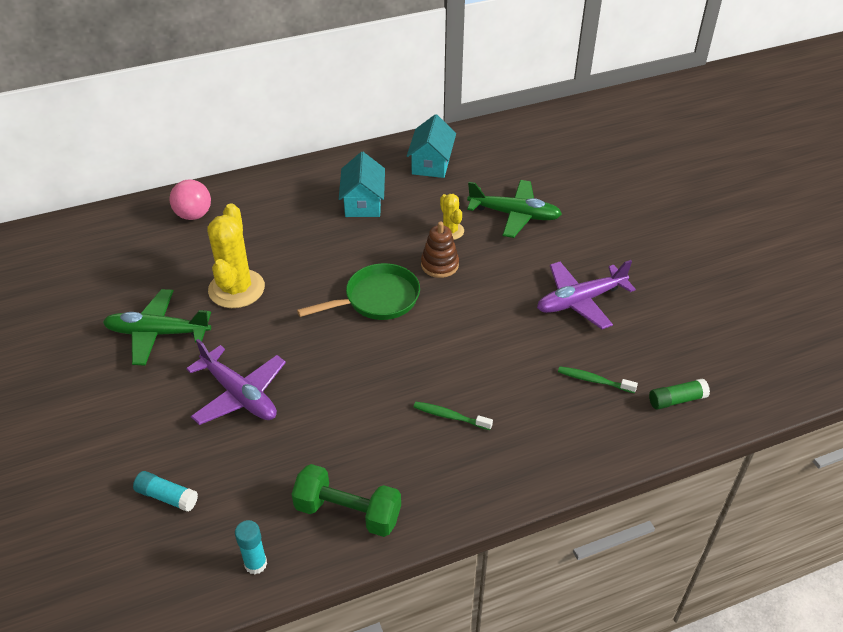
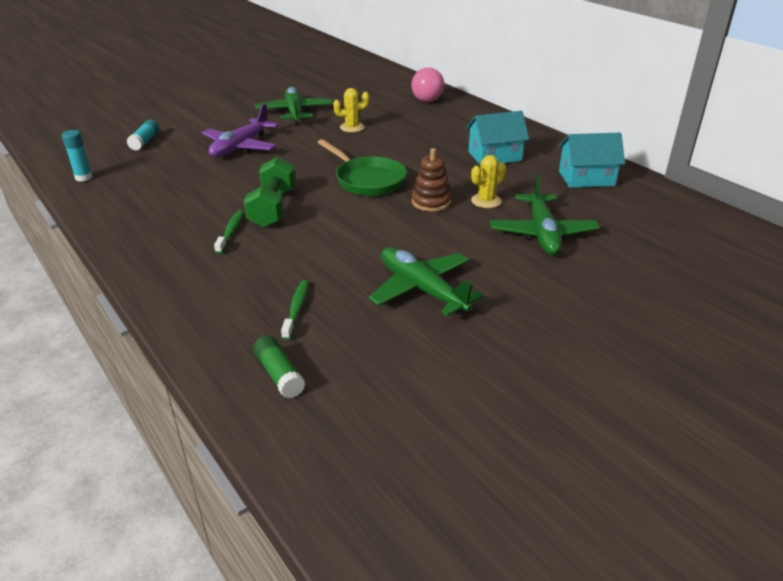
camera: 75 degrees right, 10 degrees down
yellow cactus [207,204,265,308] -> yellow cactus [333,88,370,132], size x0.53
green dumbbell [291,464,401,537] -> green dumbbell moved to [244,157,296,228]
purple plane [537,260,636,329] -> green plane [369,247,484,316]

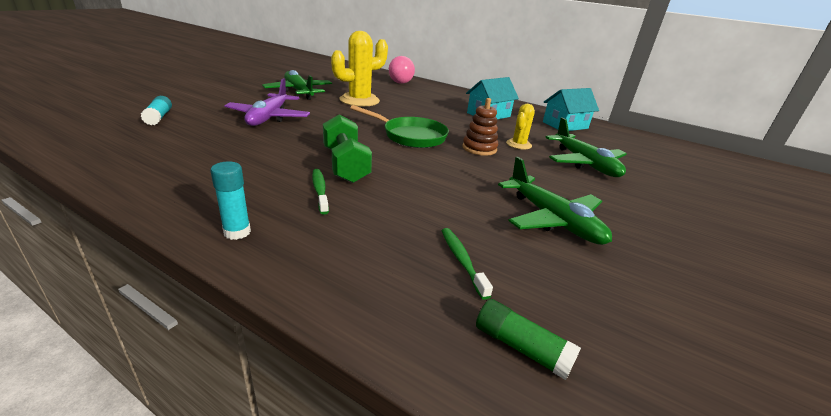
camera: 25 degrees left, 5 degrees down
turquoise glue stick [62,130,93,182] -> turquoise glue stick moved to [210,162,251,240]
yellow cactus [333,88,370,132] -> yellow cactus [331,31,388,107], size x1.88
green plane [369,247,484,316] -> green plane turned 150 degrees counterclockwise [498,157,612,245]

